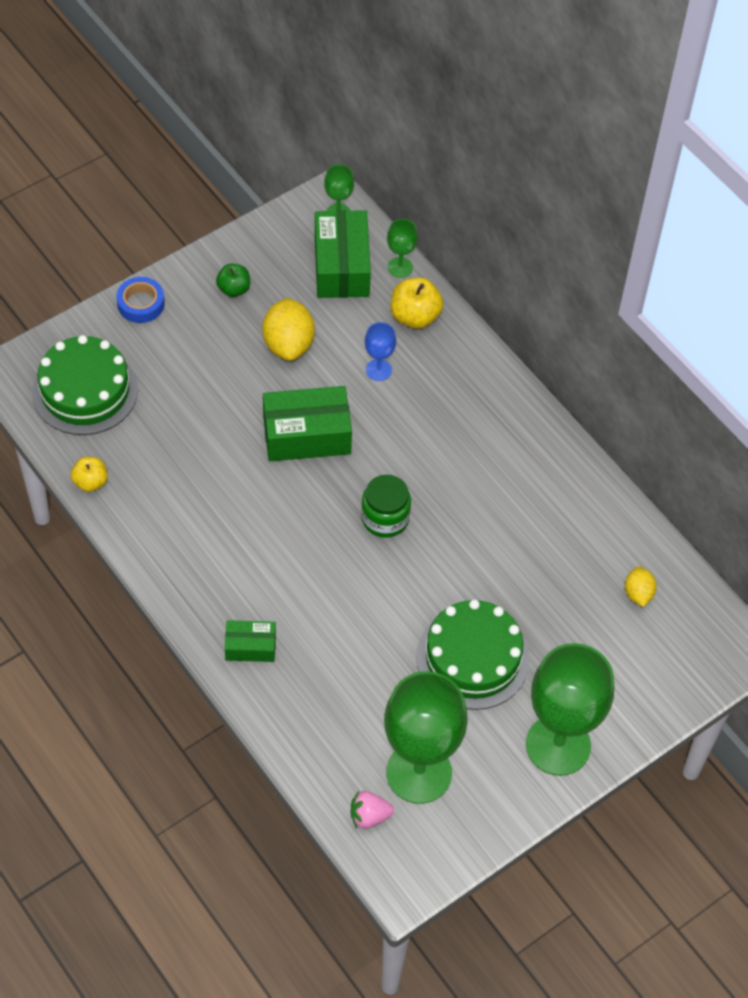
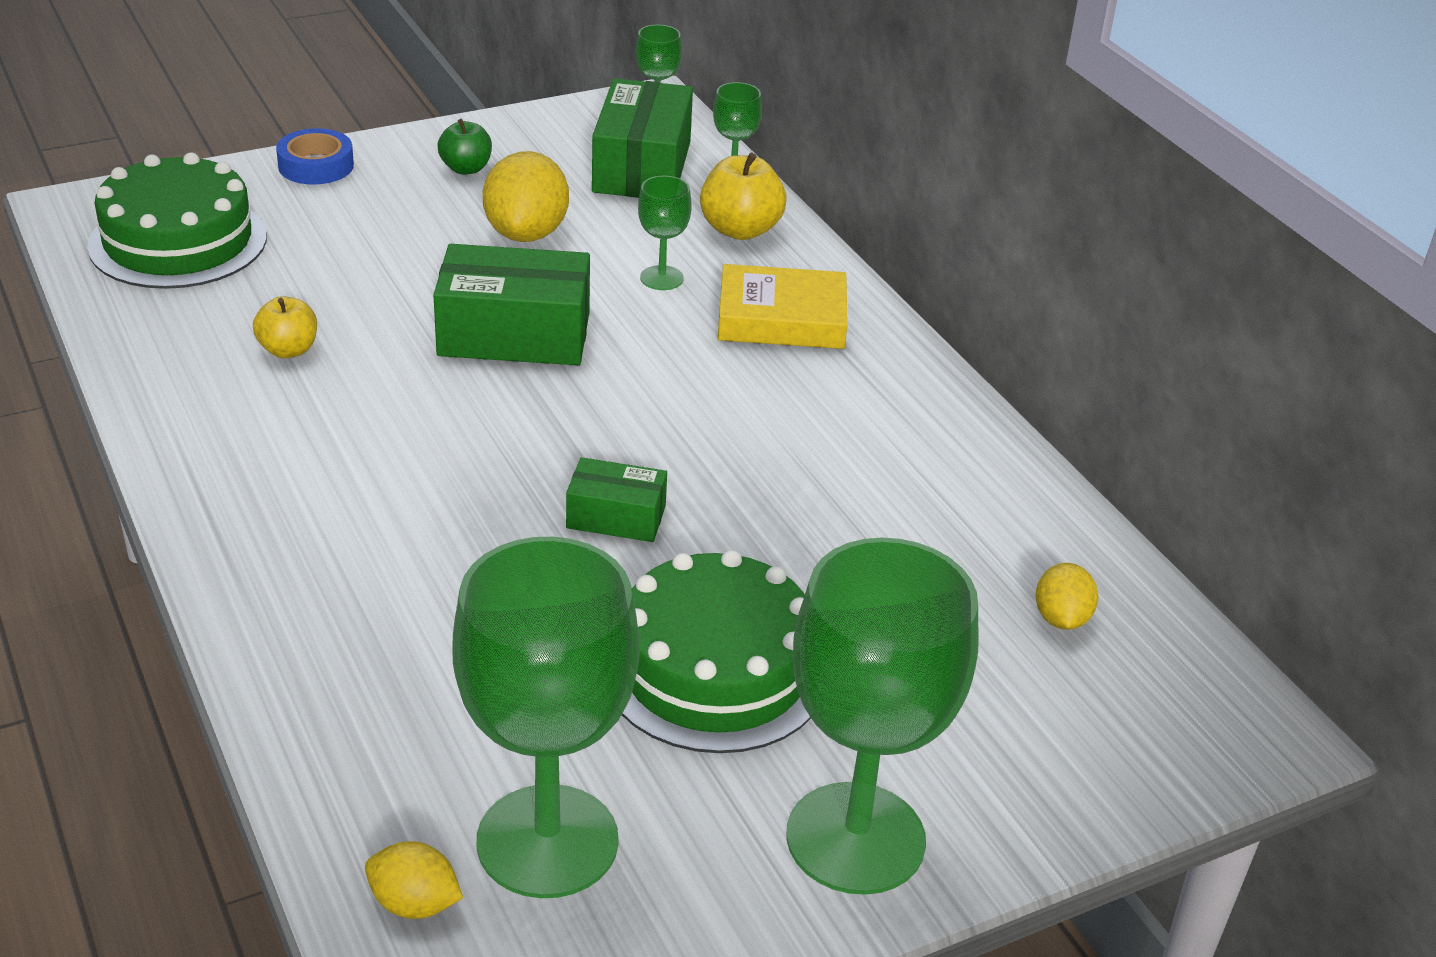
camera: 10 degrees right, 20 degrees down
yellow apple [71,457,108,492] -> yellow apple moved to [253,296,317,358]
green box [225,620,276,662] -> green box moved to [566,457,667,542]
pink strawberry [351,791,394,829] -> yellow lemon [365,841,463,919]
green jar [361,475,411,538] -> none
blue goblet [365,322,396,381] -> green goblet [638,176,692,290]
none -> yellow book [718,264,848,349]

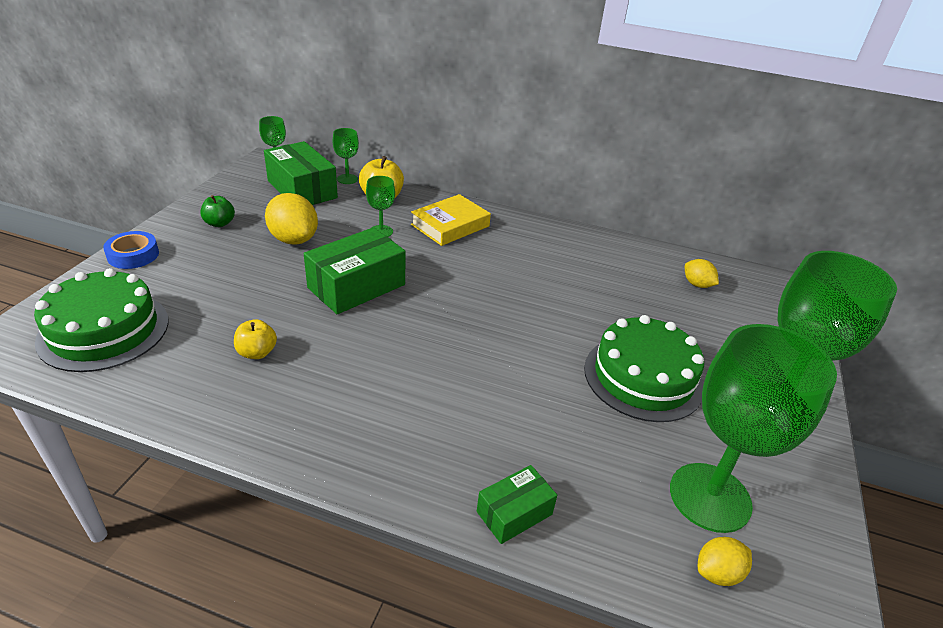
camera: 45 degrees left, 0 degrees up
green box [566,457,667,542] -> green box moved to [477,465,557,544]

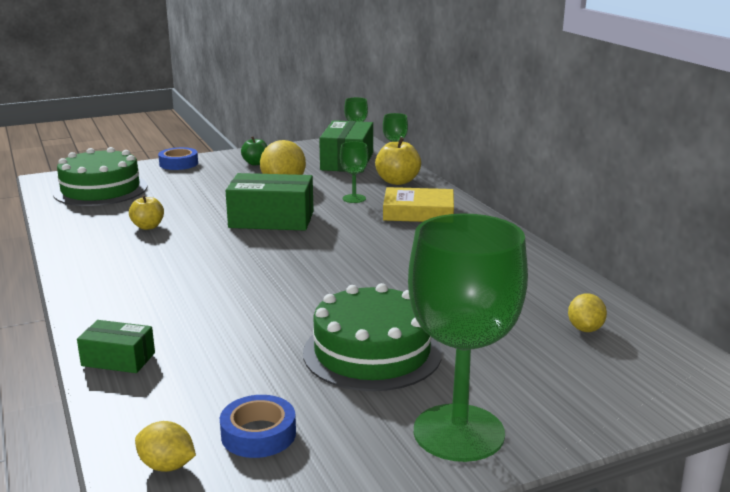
camera: 50 degrees right, 15 degrees down
green goblet [670,324,837,533] -> blue tape [220,395,296,458]

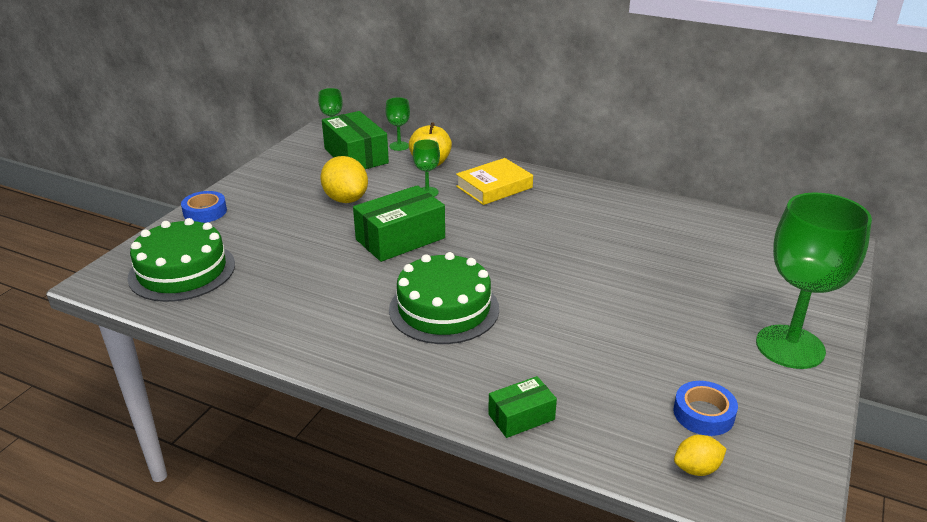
camera: 40 degrees left, 10 degrees up
yellow apple [129,195,164,230] -> none
green apple [241,136,268,165] -> none
green cake [303,283,442,391] -> green cake moved to [389,252,499,344]
yellow lemon [568,293,607,332] -> none

